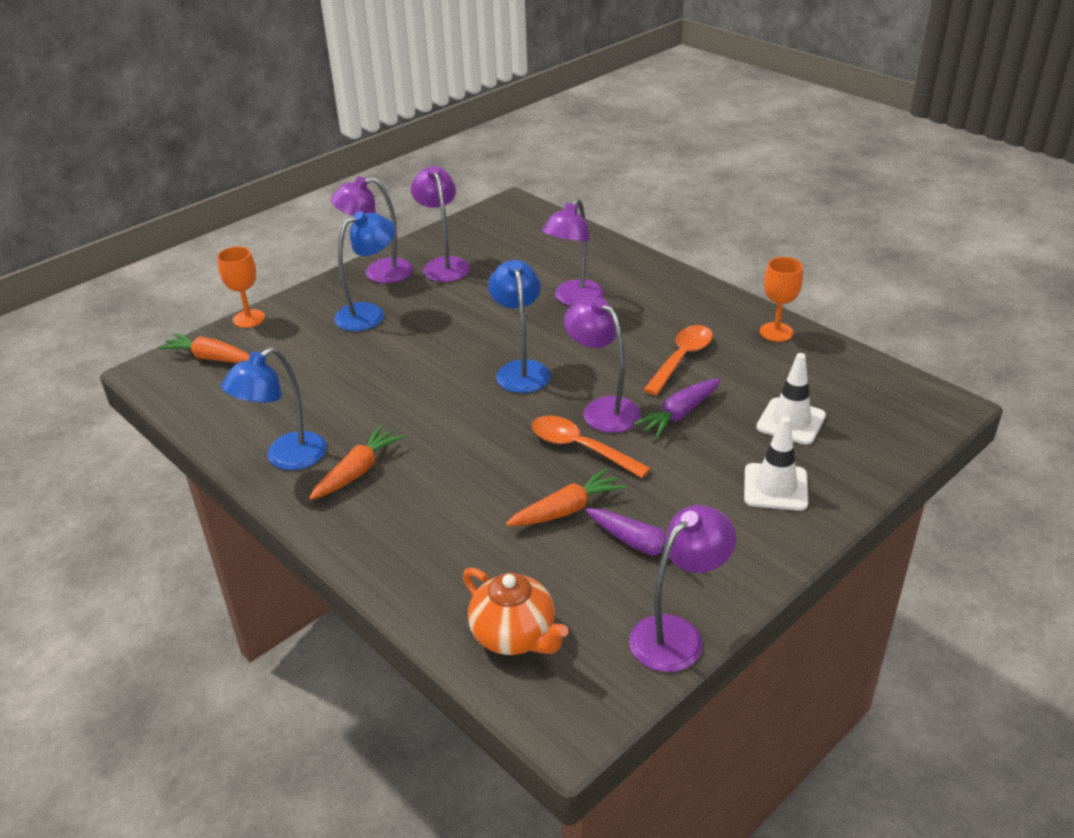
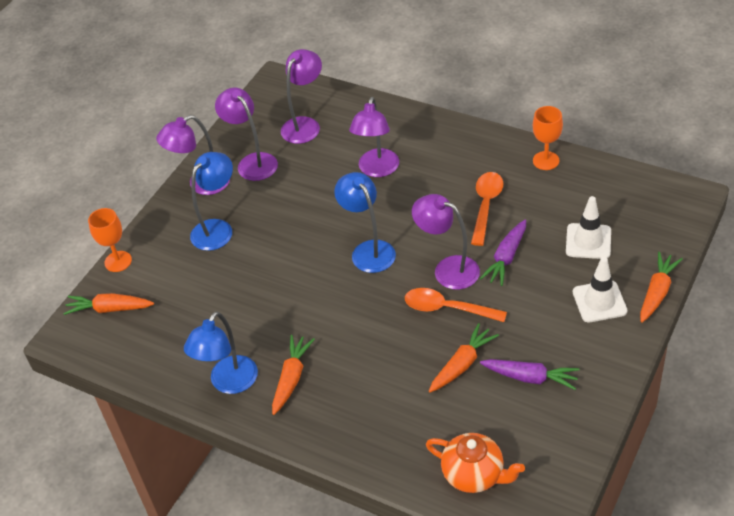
camera: 15 degrees left, 10 degrees up
purple lamp [629,505,736,672] -> purple lamp moved to [281,49,322,144]
none -> orange carrot [640,252,683,323]

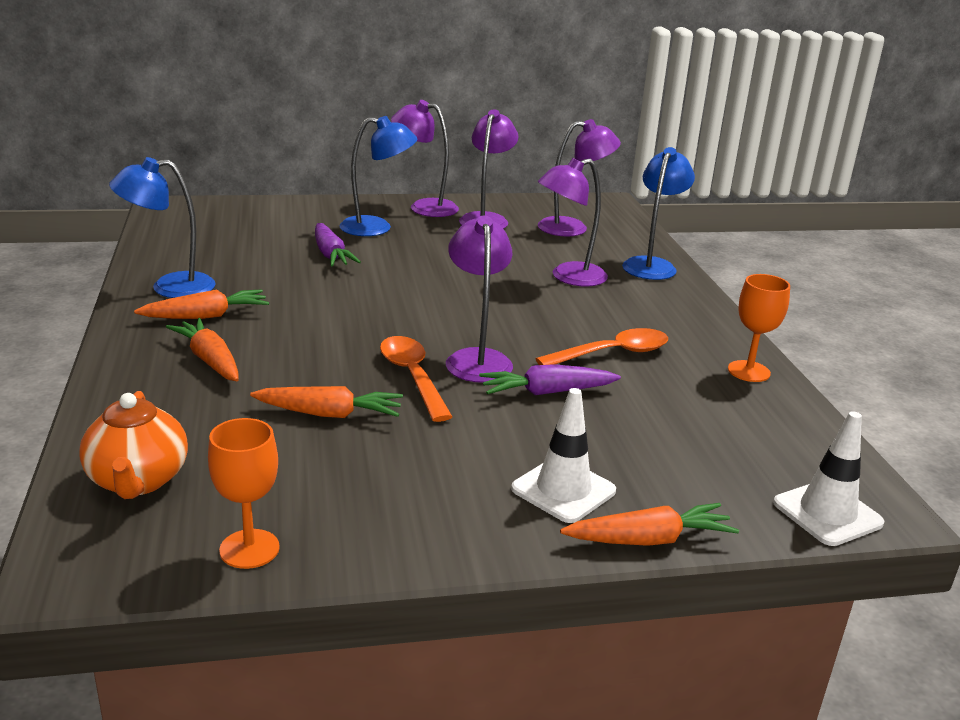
camera: 45 degrees right, 20 degrees down
orange carrot [63,293,154,315] -> orange carrot moved to [166,318,239,381]
orange goblet [88,208,132,272] -> orange goblet moved to [208,418,280,569]
blue lamp [334,172,396,273] -> blue lamp moved to [622,147,695,280]
purple carrot [480,359,580,390] -> purple carrot moved to [315,223,361,266]
white traffic cone [566,196,611,259] -> white traffic cone moved to [773,411,885,546]

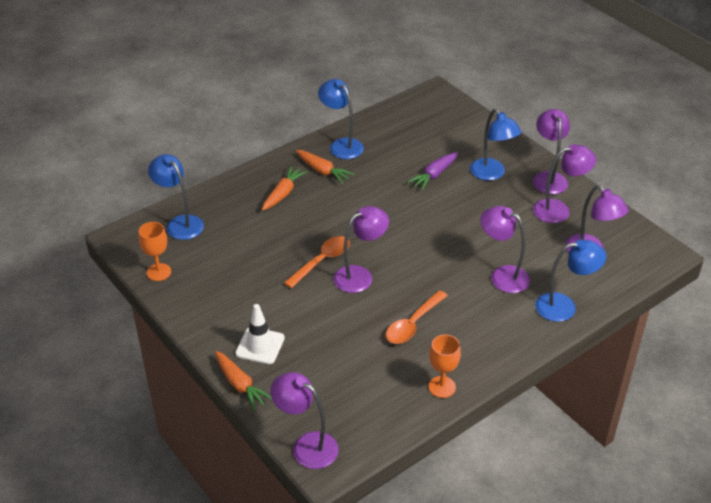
camera: 65 degrees right, 15 degrees up
orange teapot [79,391,188,499] -> blue lamp [148,154,204,240]
orange carrot [250,386,403,418] -> none
purple carrot [479,364,621,395] -> none
orange spoon [536,328,668,365] -> orange spoon turned 90 degrees clockwise [386,290,448,344]
white traffic cone [773,411,885,546] -> purple lamp [270,372,339,469]

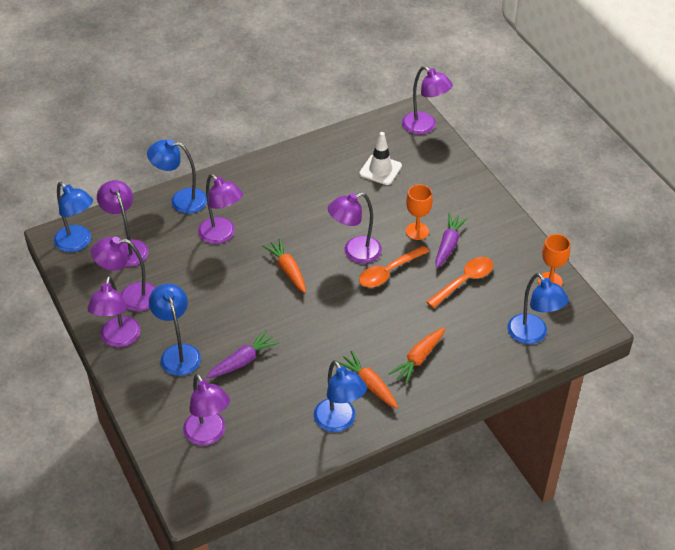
camera: 170 degrees left, 5 degrees up
orange carrot [215,351,272,411] -> orange carrot moved to [262,239,306,293]
white traffic cone [235,304,285,364] -> white traffic cone moved to [359,132,402,185]
orange spoon [386,290,448,344] -> orange spoon moved to [426,257,493,308]
orange goblet [429,334,461,398] -> orange goblet moved to [406,184,433,240]
none -> blue lamp [54,182,93,252]
none -> purple lamp [183,374,230,446]
none -> purple carrot [435,213,468,268]

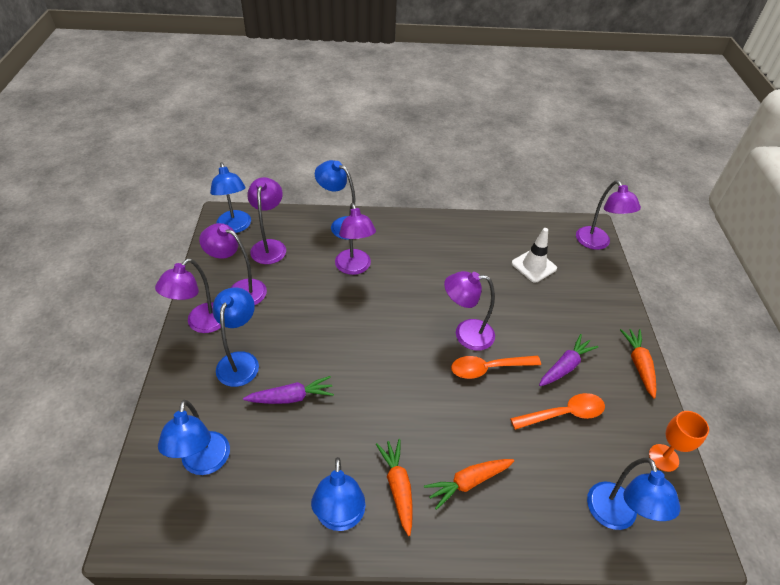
camera: 25 degrees right, 0 degrees up
purple lamp [183,374,230,446] -> blue lamp [158,400,230,475]
orange carrot [262,239,306,293] -> orange carrot moved to [620,329,656,399]
orange goblet [406,184,433,240] -> none

